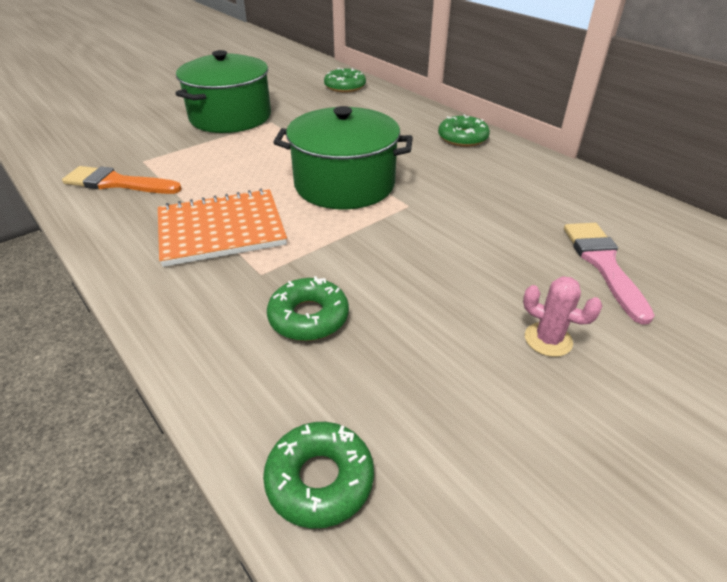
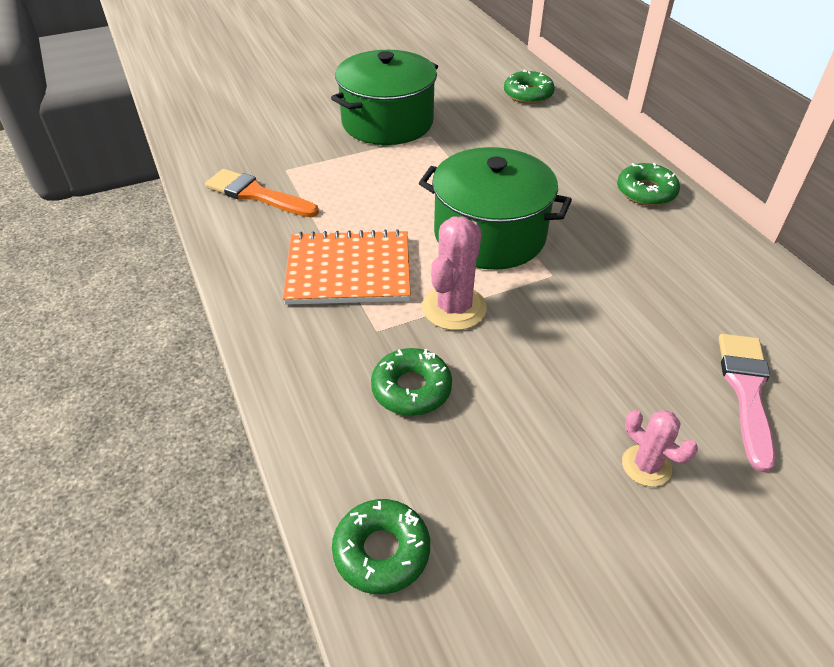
camera: 15 degrees right, 5 degrees up
none -> pink cactus [422,216,487,330]

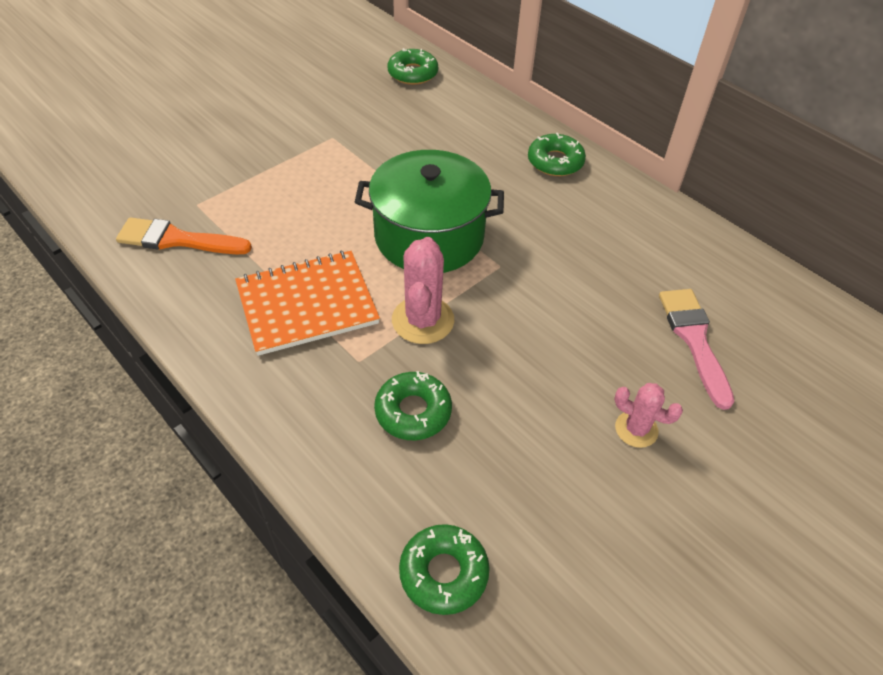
camera: 20 degrees left, 5 degrees up
green pot [331,50,438,145] -> none

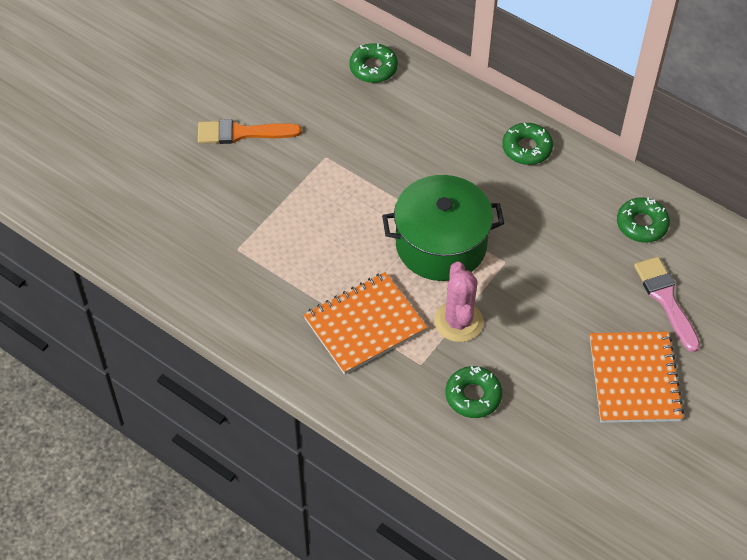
camera: 10 degrees left, 5 degrees up
orange brush [116,217,252,254] -> orange brush moved to [198,119,302,144]
green donut [399,524,490,615] -> green donut moved to [617,197,670,243]
pink cactus [614,383,683,448] -> orange notebook [590,332,684,423]

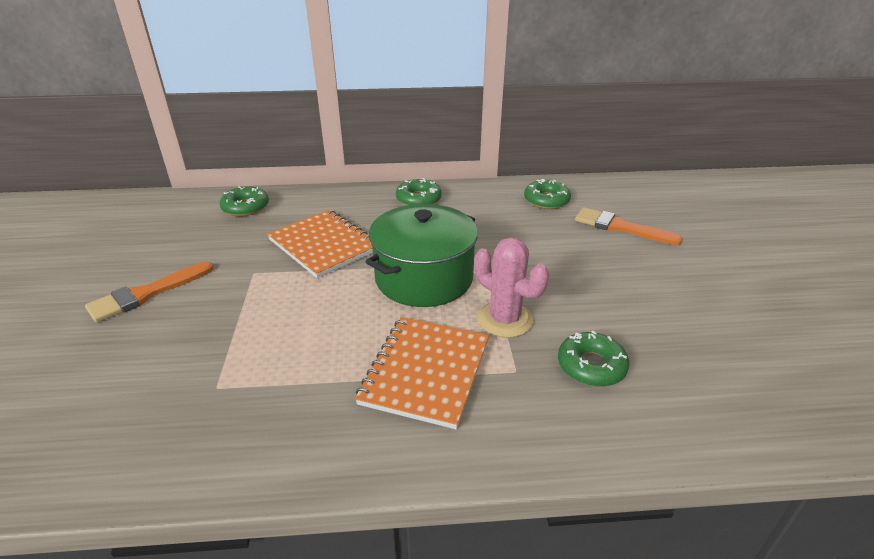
camera: 40 degrees left, 20 degrees down
orange notebook [590,332,684,423] -> orange notebook moved to [267,209,373,278]
pink brush [634,257,700,352] -> orange brush [575,207,683,245]

